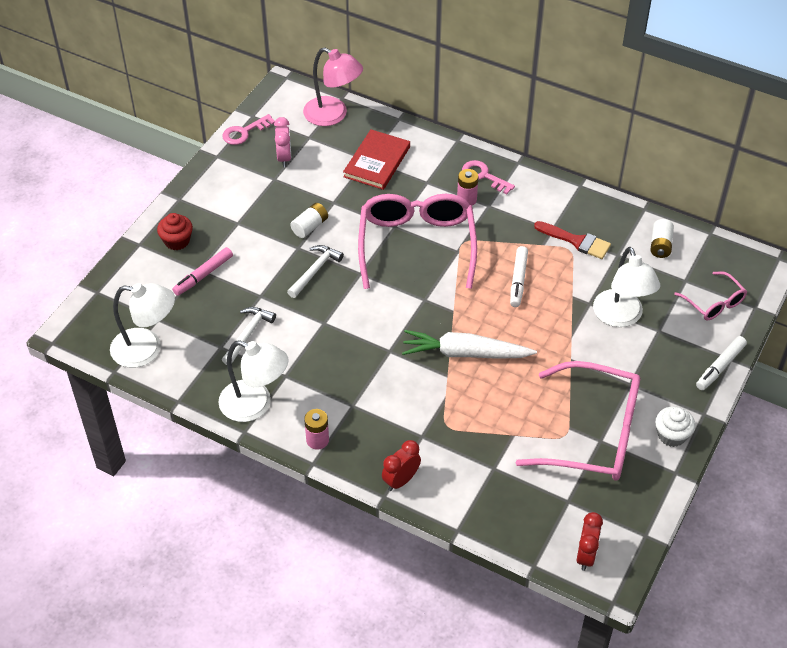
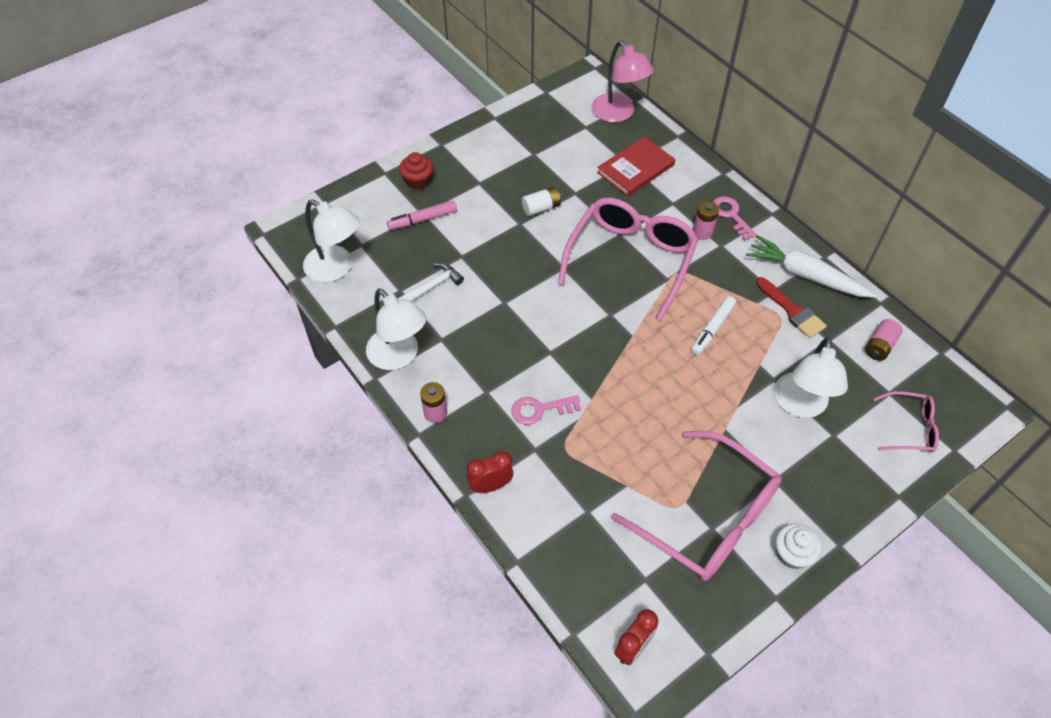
camera: 25 degrees right, 5 degrees up
pink key [222,114,275,145] -> pink key moved to [511,395,581,425]
pink clock [274,117,291,167] -> none
white hammer [287,245,344,298] -> none
white carrot [402,330,537,359] -> white carrot moved to [746,235,876,298]
white battery [651,219,674,258] -> pink battery [865,319,903,361]
pink glasses [674,271,747,321] -> pink glasses turned 75 degrees counterclockwise [873,391,939,452]
white marker [696,336,747,390] -> none

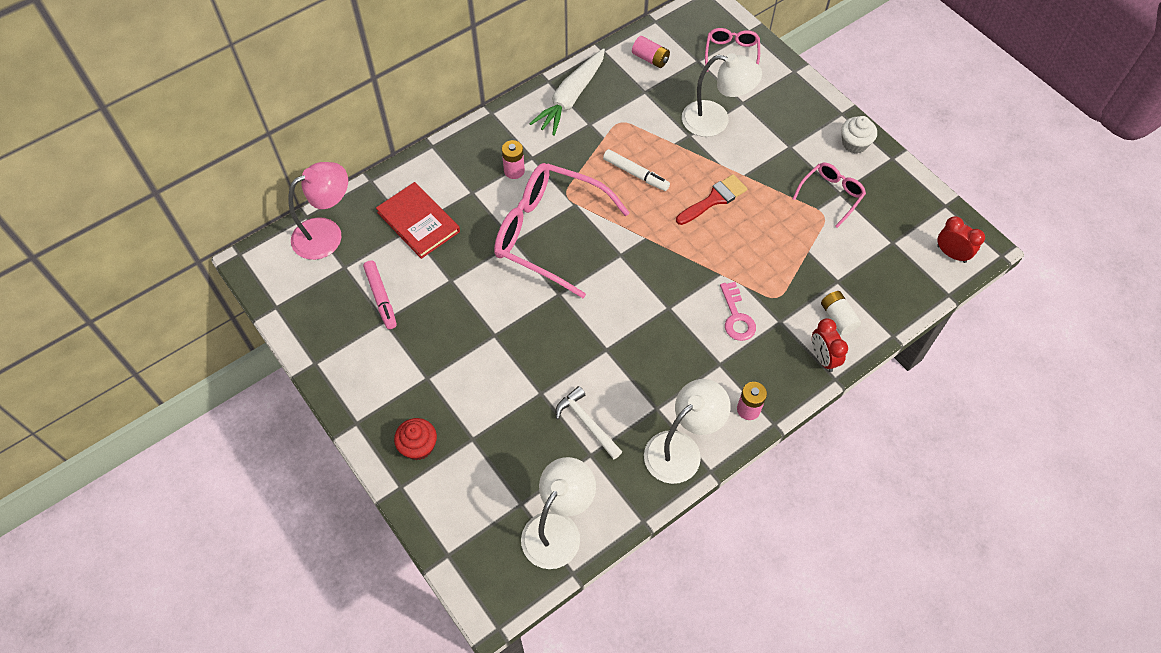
camera: 90 degrees left, 5 degrees up
pink marker [387,200,457,230] -> pink marker moved to [363,260,397,329]
white battery [522,187,561,216] -> white battery moved to [821,291,861,335]
pink glasses [611,431,782,581] -> pink glasses [793,162,866,228], size x0.49
pink key [713,196,757,240] -> none
red brush [756,277,827,338] -> red brush moved to [676,174,747,225]

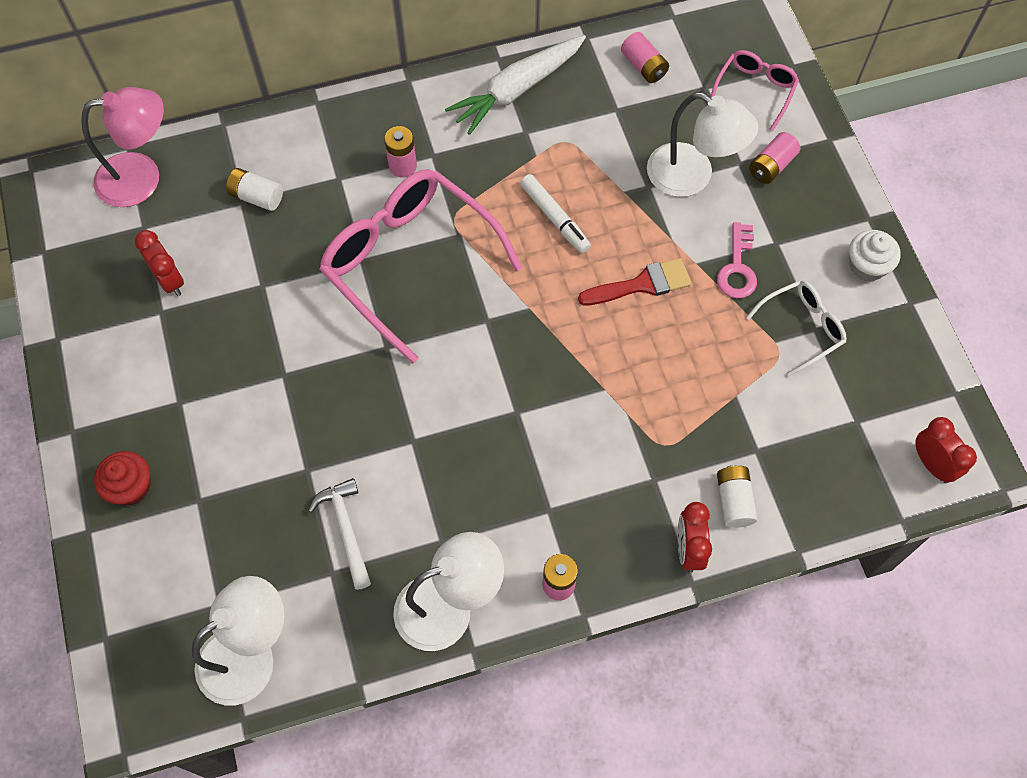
camera: 20 degrees right, 5 degrees up
pink marker [363,260,397,329] -> red clock [135,230,184,296]
red book [376,182,460,259] -> white battery [226,168,283,211]
pink key [720,282,756,341] -> pink key moved to [717,222,757,298]
pink glasses [793,162,866,228] -> white glasses [746,280,846,376]
none -> pink battery [749,132,800,184]

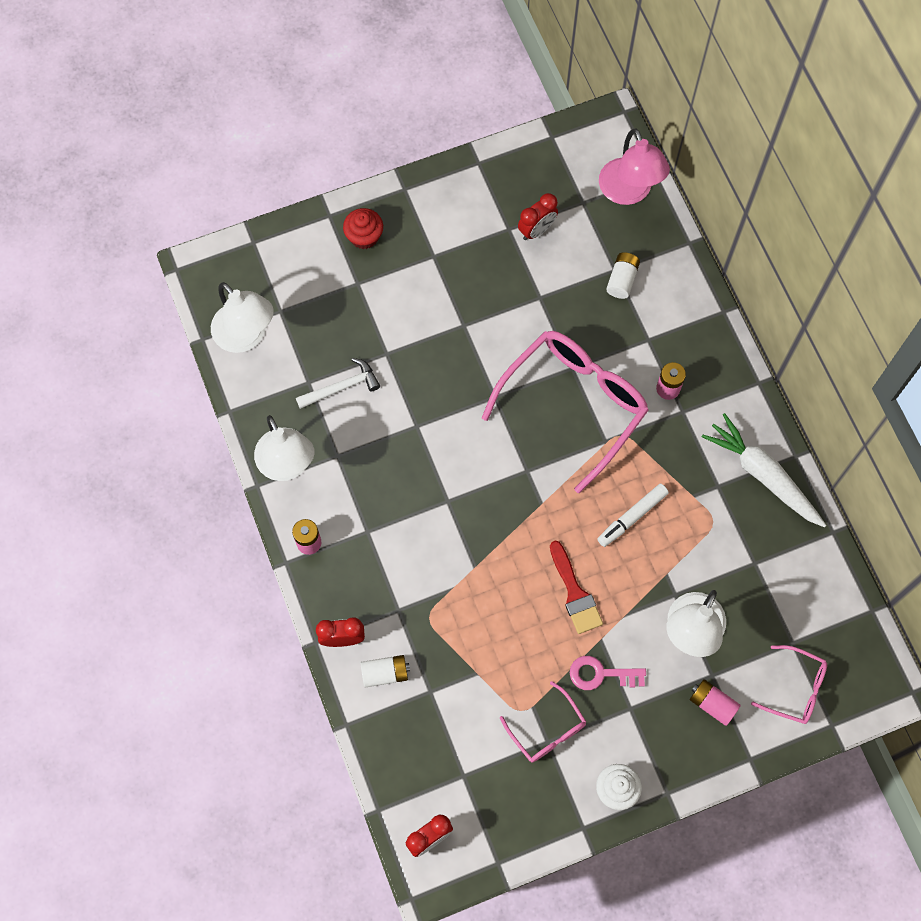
camera: 85 degrees right, 5 degrees up
pink battery [621,32,669,83] -> none
white glasses [746,280,846,376] -> pink glasses [500,681,586,763]

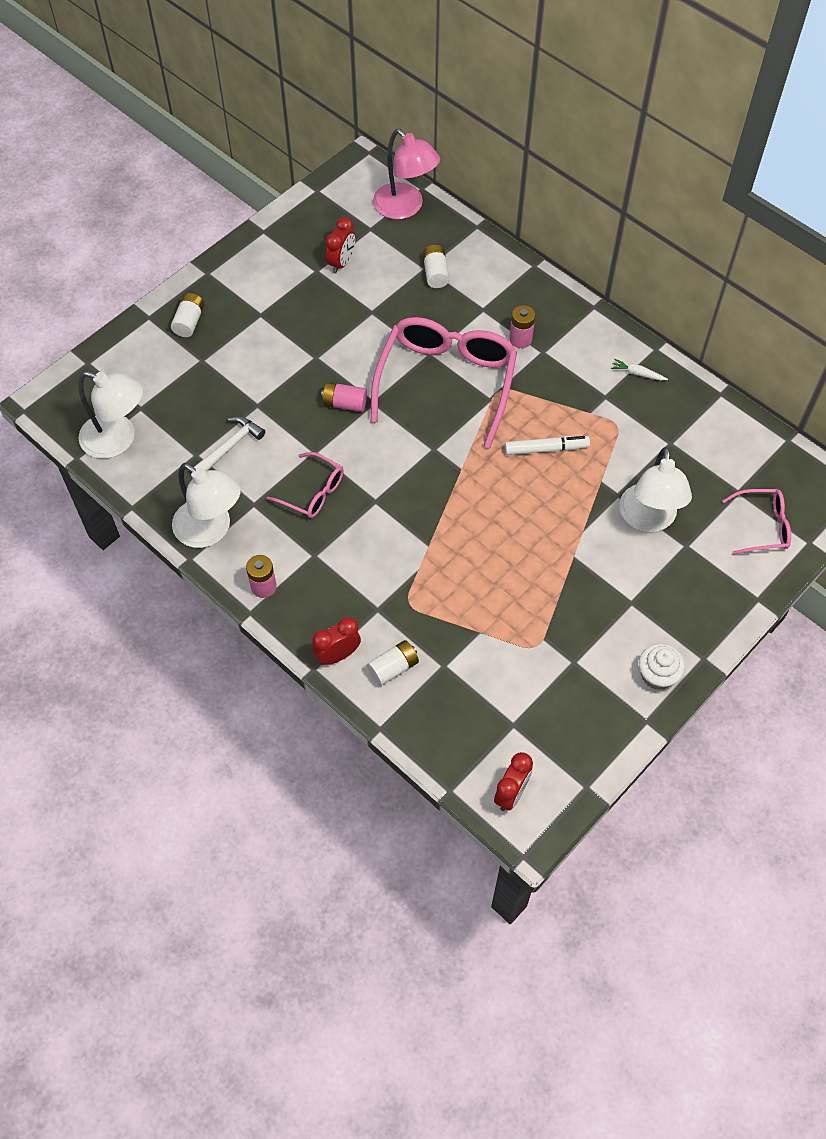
camera: 25 degrees left, 10 degrees down
red cupcake [343,208,383,249] -> white battery [171,293,204,337]
pink glasses [500,681,586,763] -> pink glasses moved to [266,452,344,518]
red brush [550,540,603,634] -> none
pink key [570,656,646,690] -> none
white marker [597,484,669,547] -> white marker turned 120 degrees counterclockwise [504,436,590,455]
pink battery [690,679,741,726] -> pink battery moved to [321,382,367,412]
white carrot [702,413,826,527] -> white carrot [611,359,668,381], size x0.40

